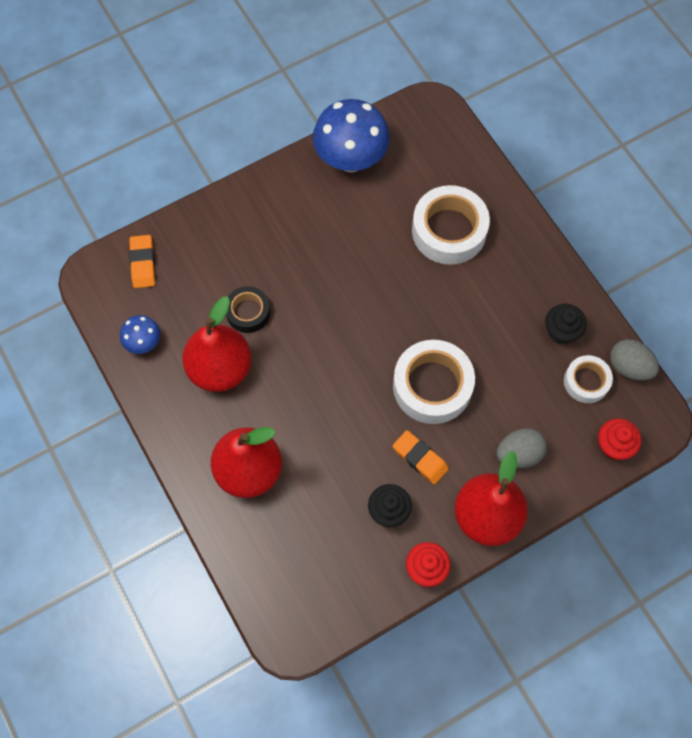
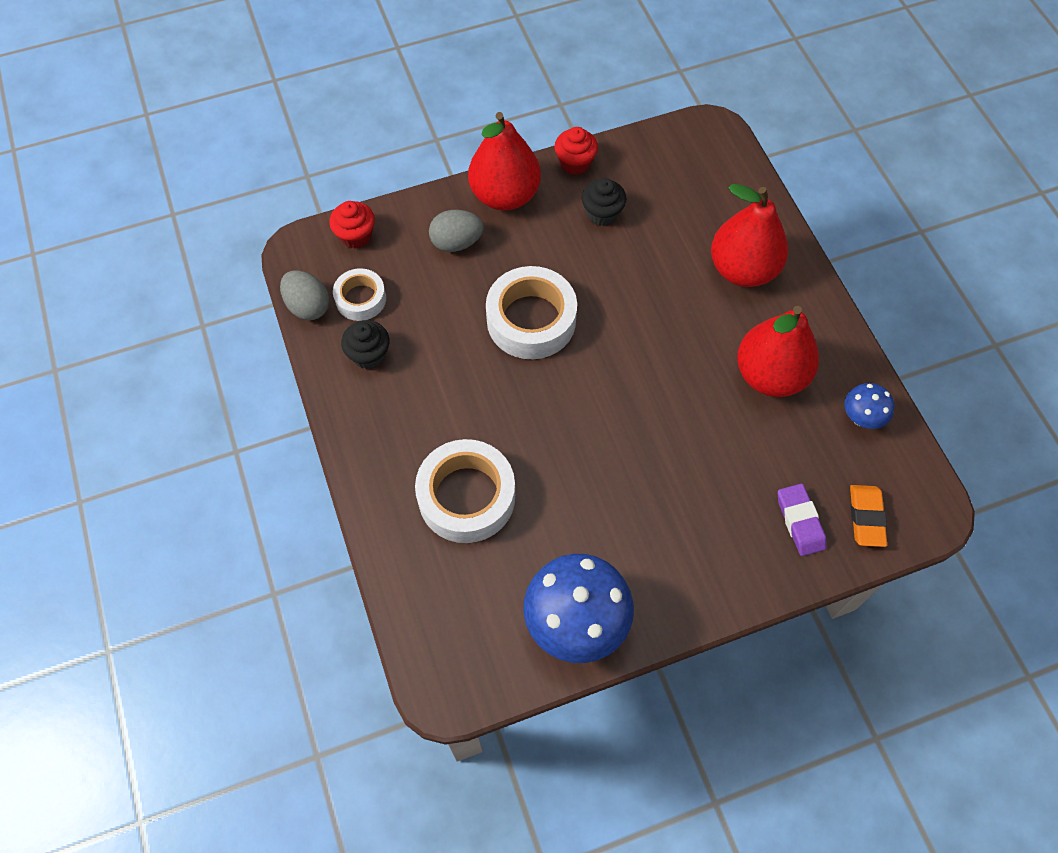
camera: 170 degrees left, 5 degrees down
black tape [226,286,270,333] -> none
orange eraser [393,430,449,485] -> none
none -> purple eraser [778,484,827,556]

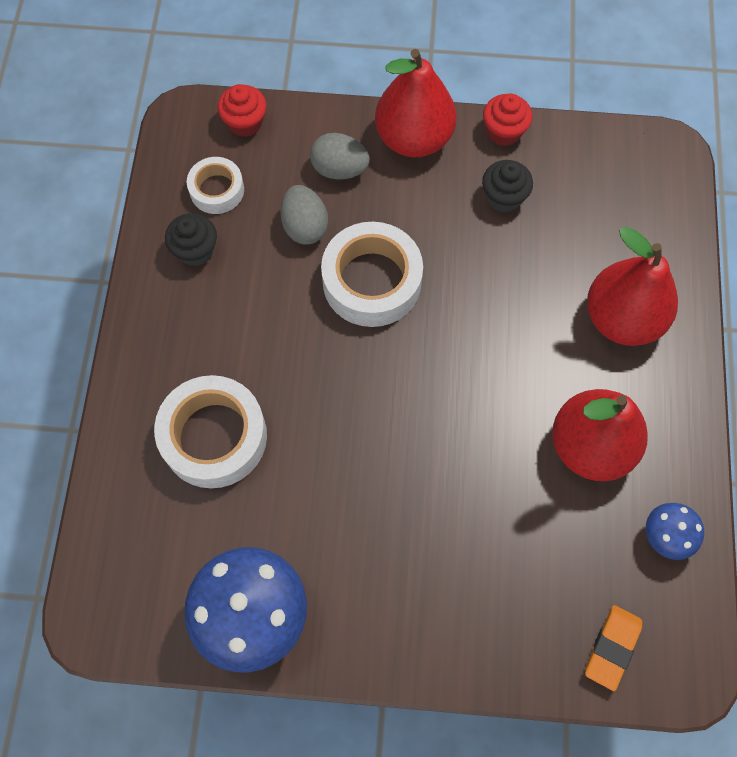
camera: 25 degrees right, 5 degrees up
grey egg [280,270,329,320] -> grey egg moved to [280,185,328,244]
purple eraser [778,484,827,556] -> none

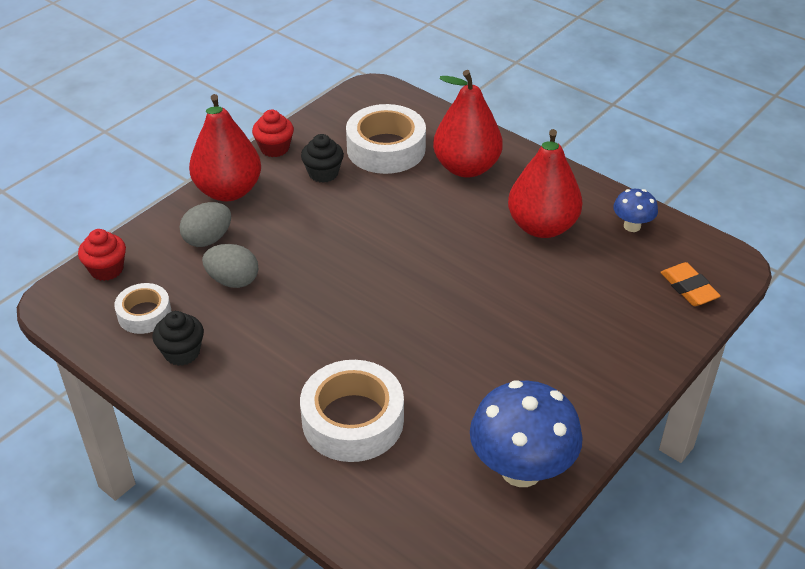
camera: 55 degrees left, 25 degrees down
white tape [321,222,423,327] -> white tape moved to [346,104,426,174]

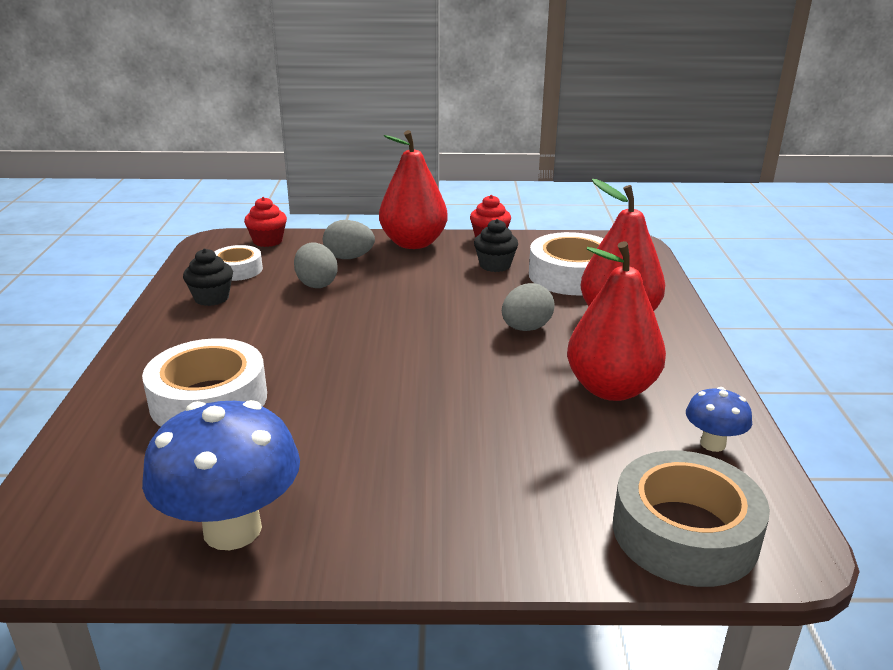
camera: 50 degrees right, 15 degrees down
orange eraser [660,262,721,306] -> grey tape [613,450,770,587]
none -> grey egg [502,283,555,331]

